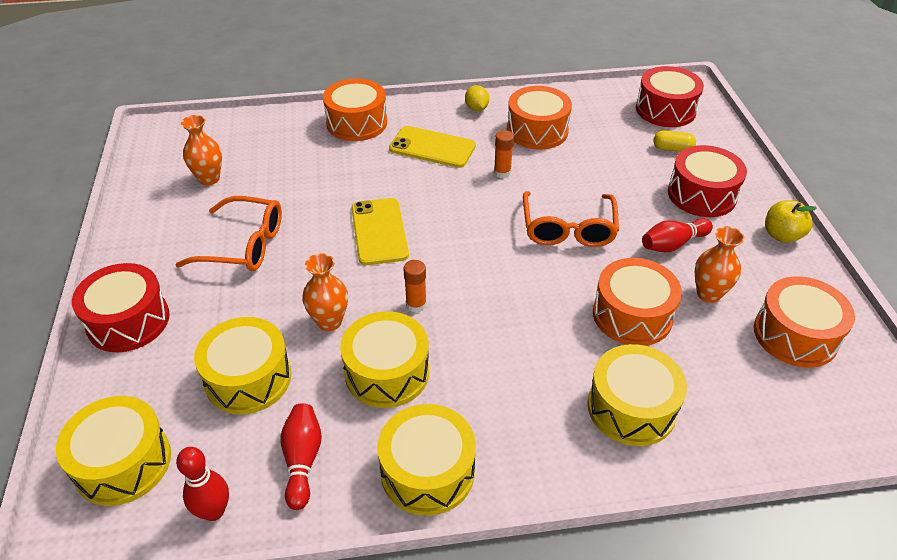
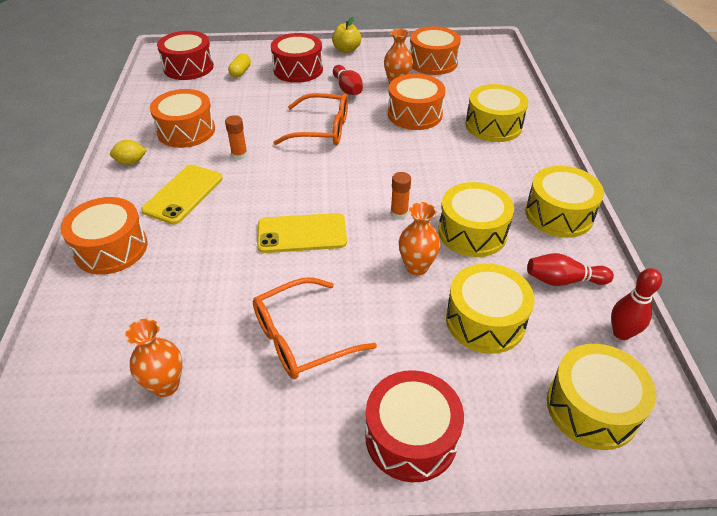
camera: 85 degrees left, 0 degrees up
orange glasses [175,196,282,271] -> orange glasses turned 135 degrees counterclockwise [253,277,377,379]

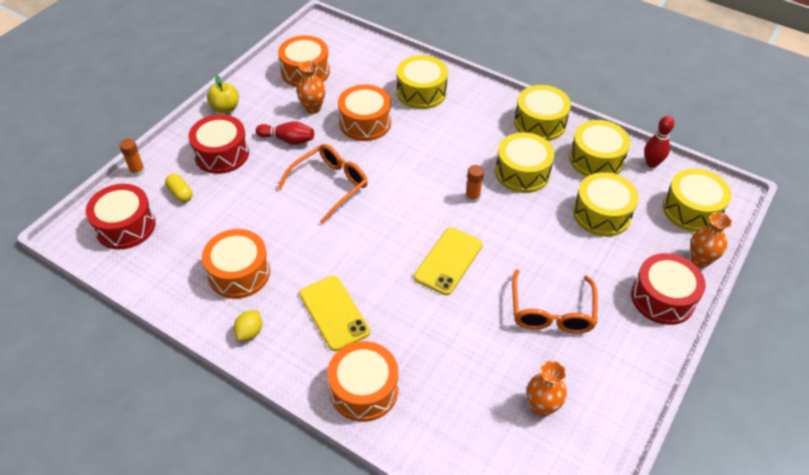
camera: 55 degrees left, 5 degrees up
orange glue stick [225,115,248,160] -> orange glue stick moved to [119,139,145,176]
orange vase [399,202,440,275] -> orange vase moved to [690,212,732,268]
red bowling pin [527,253,614,286] -> yellow drum [569,120,631,177]

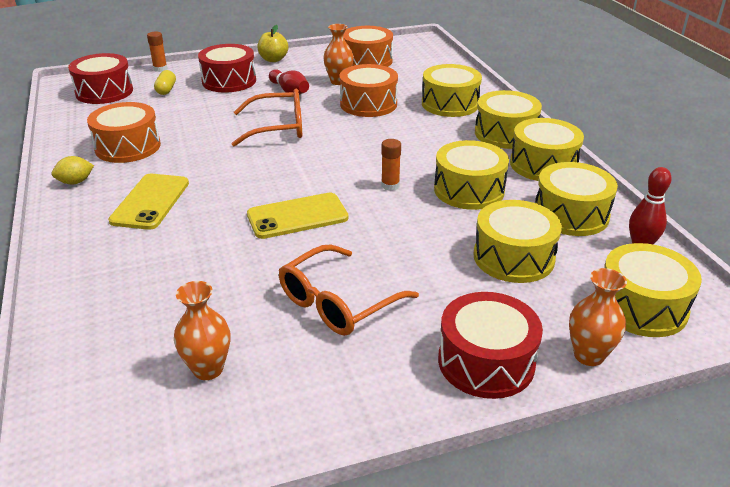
camera: 40 degrees right, 15 degrees down
orange drum [327,341,398,422] -> none
none -> yellow drum [475,90,542,149]

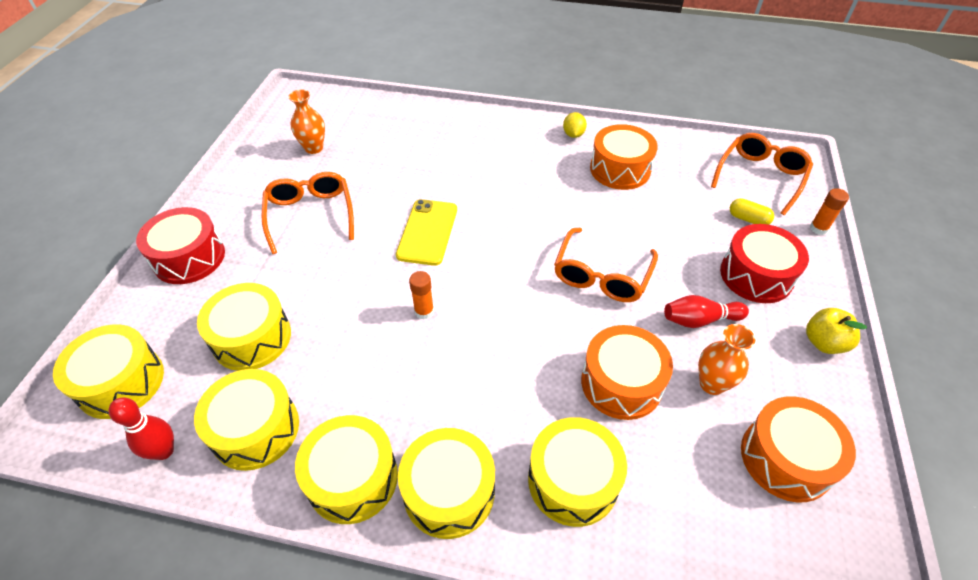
camera: 120 degrees right, 15 degrees up
red drum [68,53,133,104] -> orange glasses [711,133,813,215]
yellow phone [108,174,189,230] -> none
yellow drum [434,140,509,210] -> none
orange vase [569,268,627,366] -> none

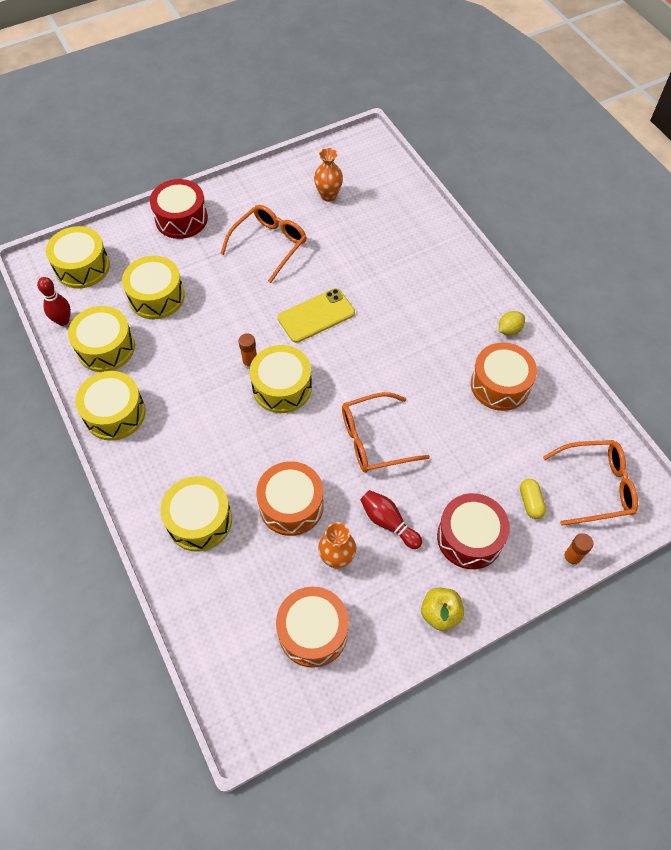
camera: 50 degrees right, 10 degrees up
yellow drum [398,428,495,539] -> yellow drum moved to [250,345,312,413]

